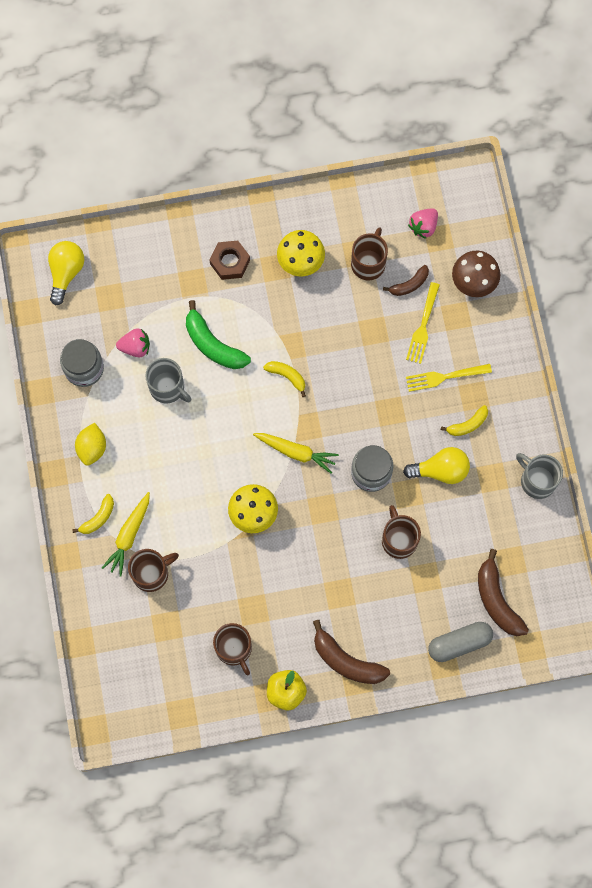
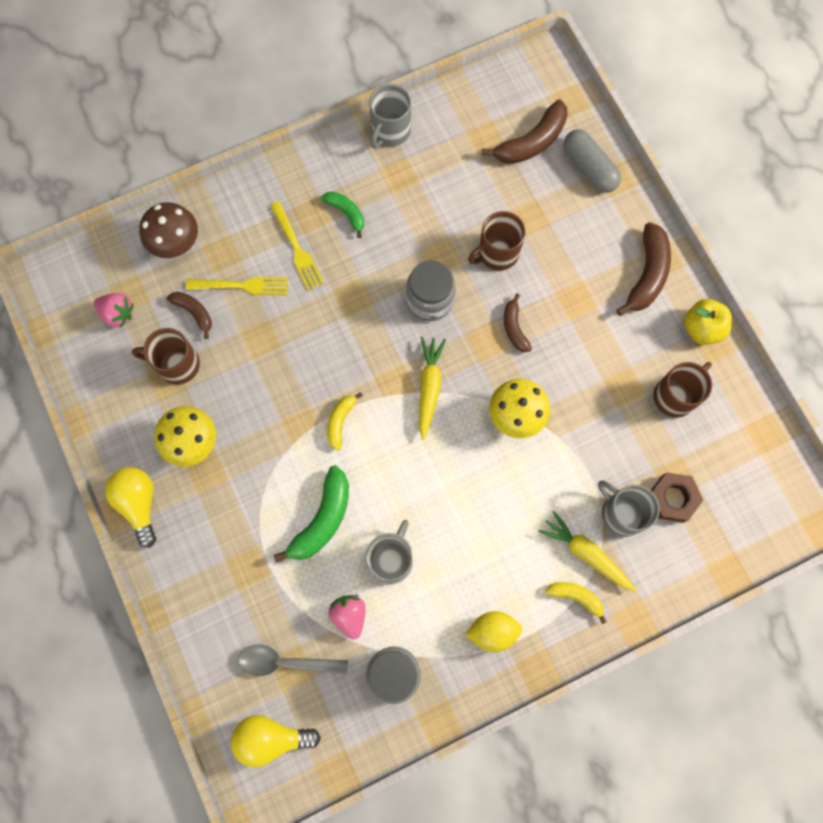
camera: 105 degrees left, 0 degrees up
yellow carrot [102,492,150,576] -> yellow carrot turned 150 degrees counterclockwise [538,511,636,591]
brown mug [128,549,179,592] -> grey mug [598,481,660,537]
brown nut [210,241,250,280] -> brown nut moved to [651,472,703,523]
yellow light bulb [403,447,470,484] -> yellow light bulb moved to [105,467,156,548]
yellow banana [441,405,488,436] -> green banana [321,192,364,238]
none -> grey spoon [238,645,348,676]
none -> brown banana [504,293,532,352]

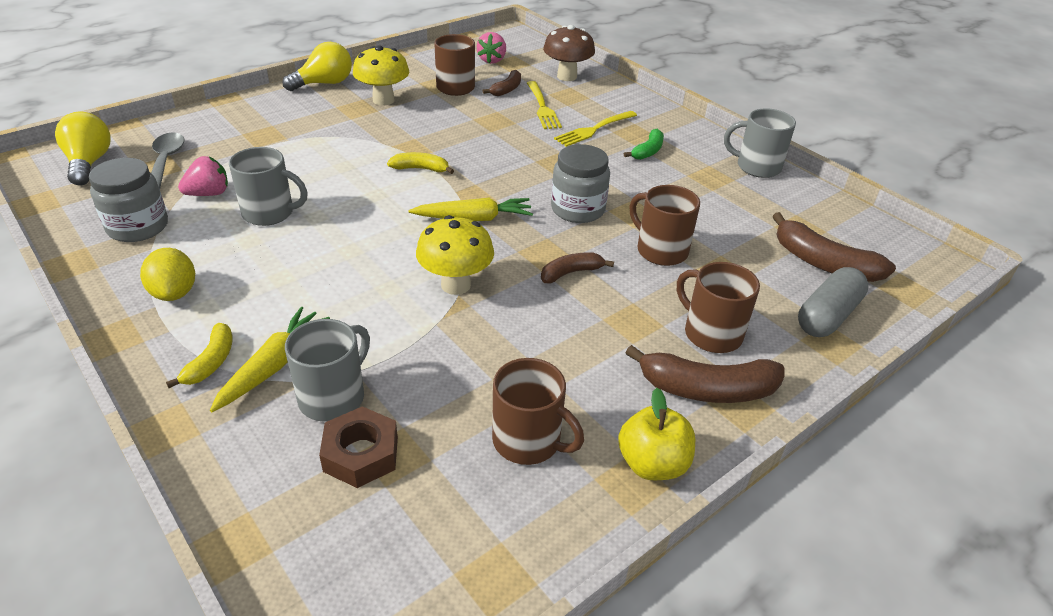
camera: 75 degrees right, 35 degrees down
green banana [274,465,349,563] -> none
none -> brown mug [677,262,760,353]

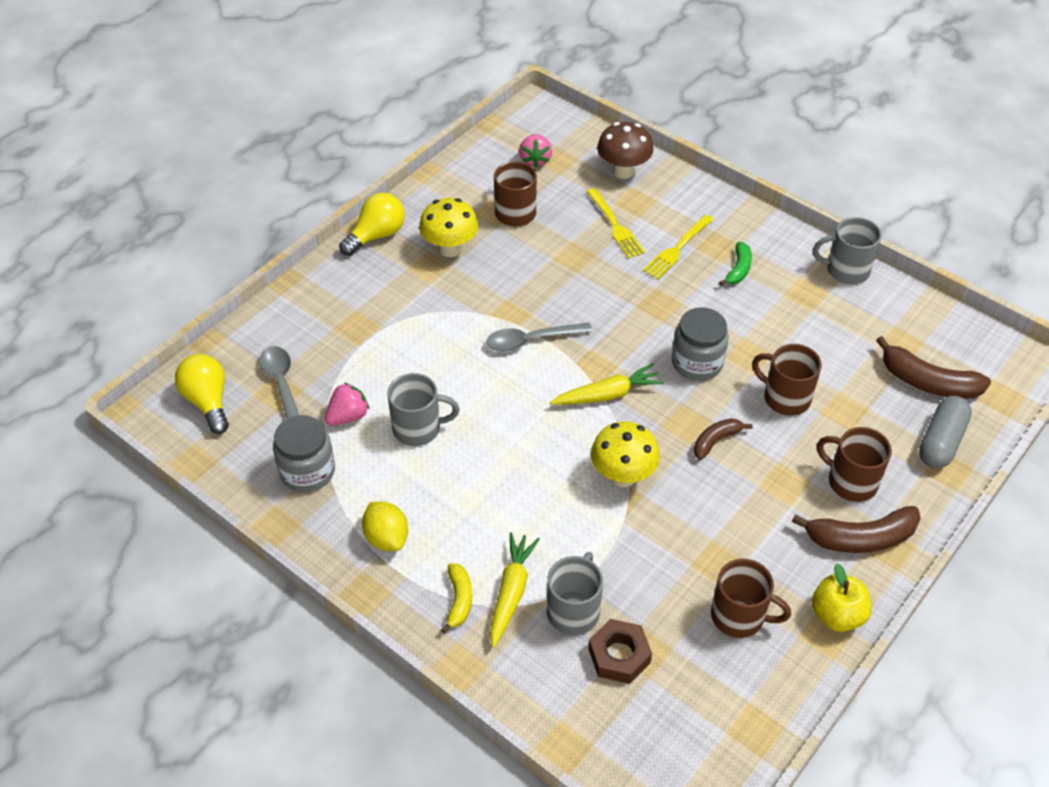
camera: 10 degrees left, 10 degrees up
yellow banana [387,152,454,174] -> grey spoon [486,322,592,352]
brown banana [483,70,521,96] -> none

